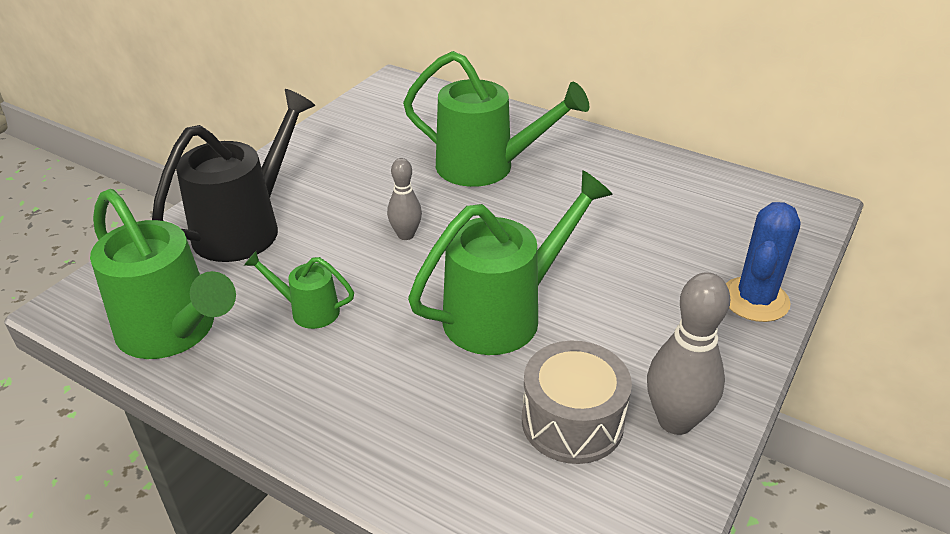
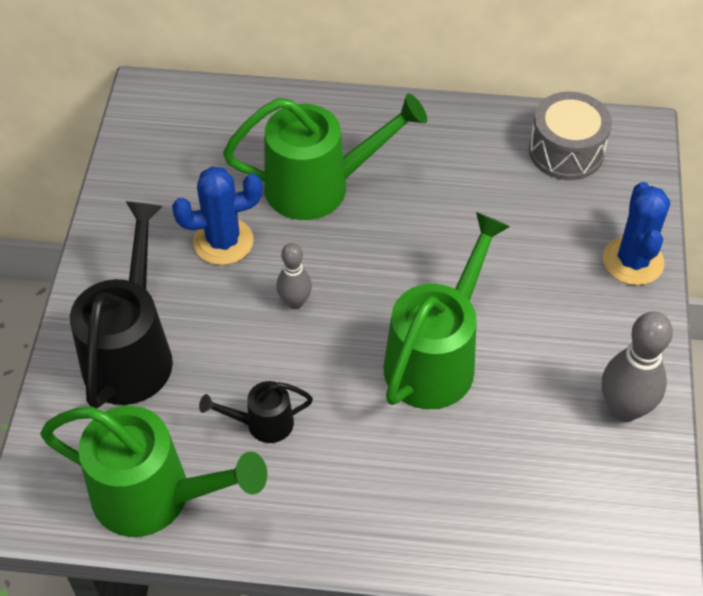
camera: 25 degrees left, 15 degrees up
green watering can [244,251,354,329] -> black watering can [199,381,313,443]
grey drum [522,341,632,464] -> grey drum moved to [529,92,612,180]
none -> blue cactus [172,166,263,265]

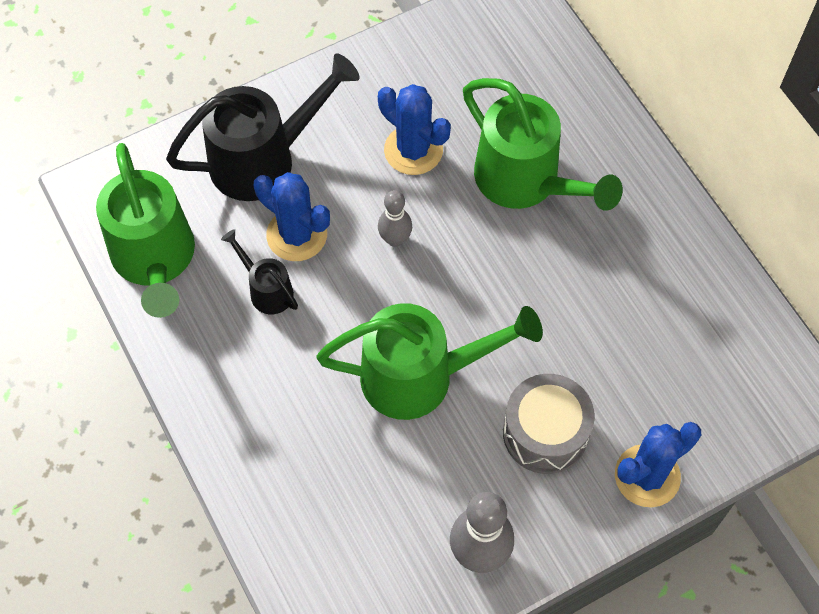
camera: 55 degrees right, 10 degrees up
grey drum [529,92,612,180] -> grey drum moved to [503,374,595,474]
none -> blue cactus [254,172,330,261]

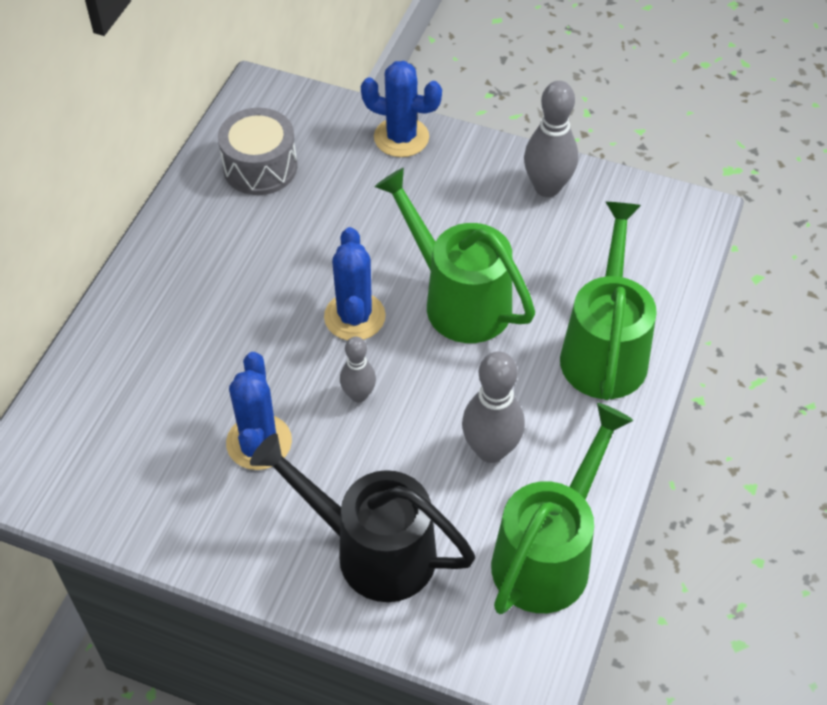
camera: 130 degrees left, 10 degrees down
black watering can [221,229,298,314] -> grey bowling pin [462,351,525,463]
blue cactus [254,172,330,261] -> blue cactus moved to [324,227,386,340]
green watering can [463,78,623,211] -> green watering can moved to [560,202,657,400]
grey drum [503,374,595,474] -> grey drum moved to [218,108,297,195]

